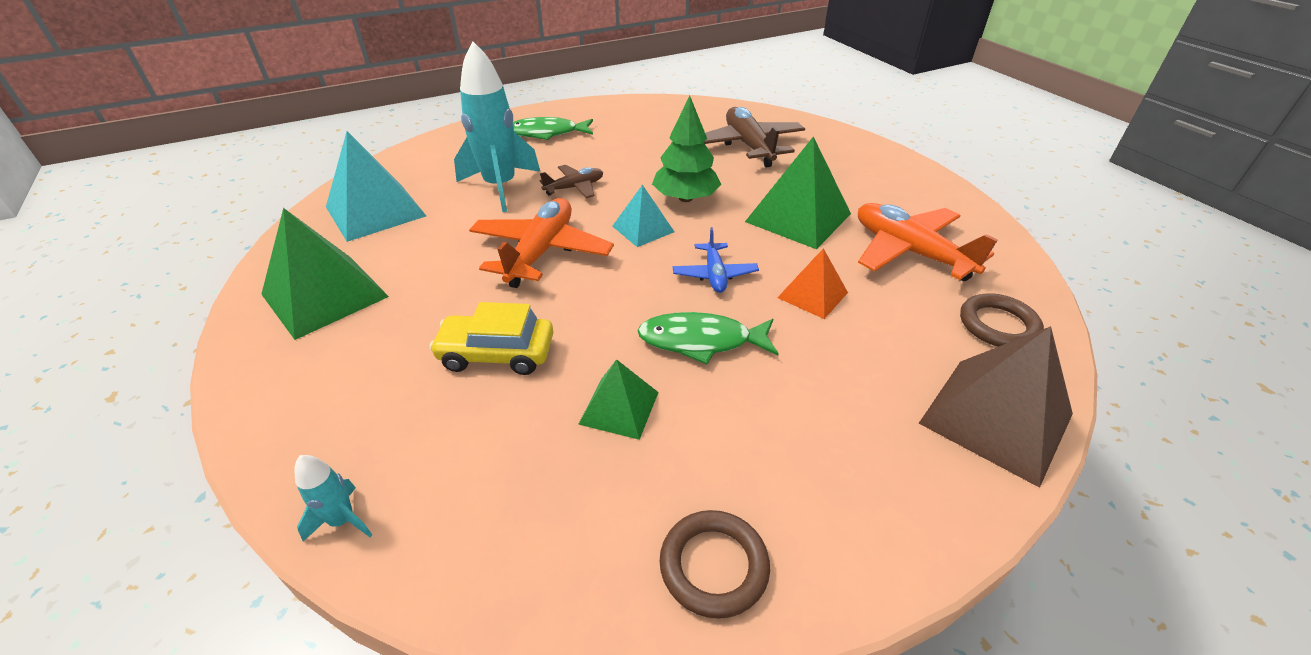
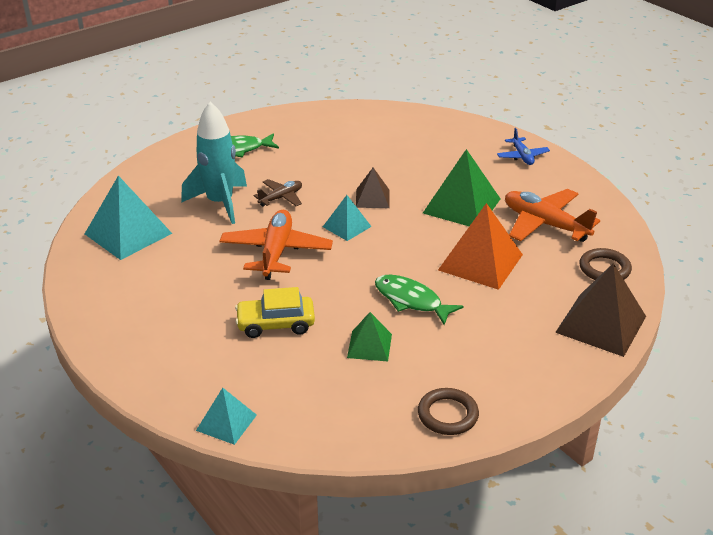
camera: 10 degrees left, 5 degrees down
green pyramid [261,208,389,340] -> none
turquoise rocket [294,455,372,541] -> turquoise pyramid [196,388,257,445]
green fish [637,312,779,365] -> green fish turned 45 degrees clockwise [375,275,464,325]
green tree [652,96,722,202] -> brown pyramid [356,168,390,208]
blue plane [673,227,759,293] -> blue plane moved to [497,128,550,165]
brown plane [704,107,805,167] -> none
orange pyramid [777,248,848,319] -> orange pyramid [438,203,523,290], size x1.77

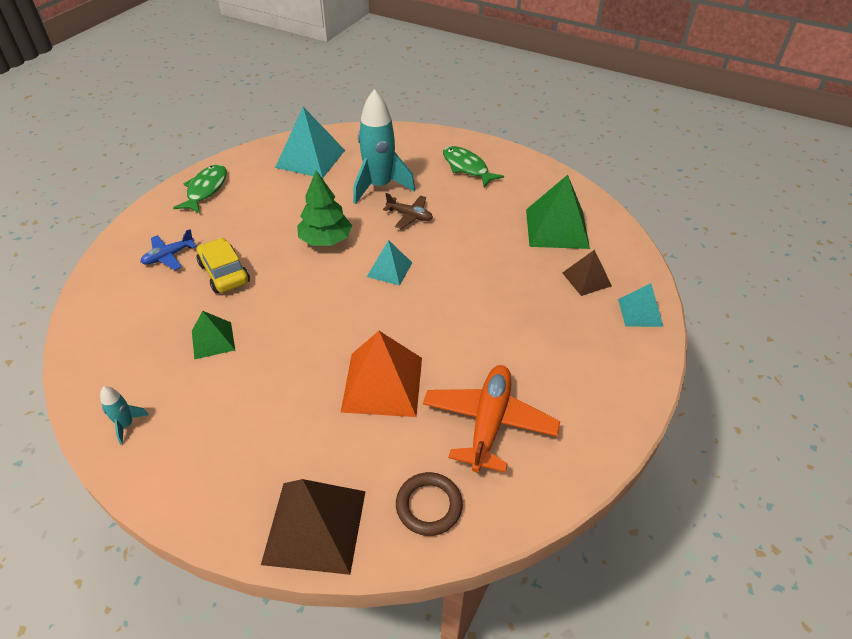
camera: 65 degrees right, 10 degrees up
turquoise pyramid [196,388,257,445] -> turquoise pyramid moved to [618,283,664,327]
orange plane [219,210,333,280] -> green tree [297,170,352,246]
brown pyramid [356,168,390,208] -> brown pyramid moved to [562,250,612,296]
green fish [375,275,464,325] -> green fish moved to [173,164,227,213]
brown ring [418,388,479,435] -> turquoise rocket [100,386,149,445]
green pyramid [423,149,500,226] -> green pyramid moved to [526,175,590,249]
blue plane [497,128,550,165] -> blue plane moved to [140,229,197,270]

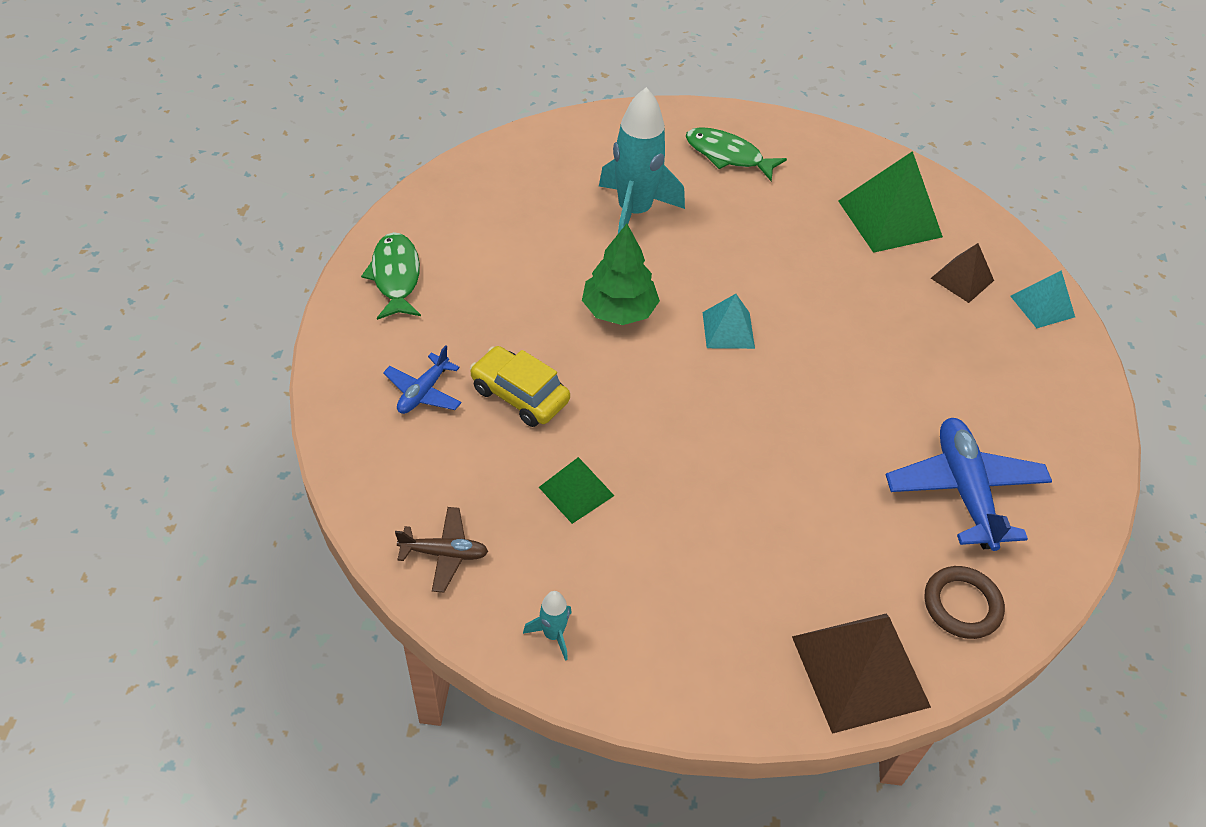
camera: 25 degrees left, 5 degrees up
turquoise pyramid [275,107,345,178] -> none
orange pyramid [341,331,422,417] -> none
brown plane [383,193,433,229] -> brown plane moved to [395,507,488,593]
orange plane [423,365,560,473] -> blue plane [886,418,1052,551]

